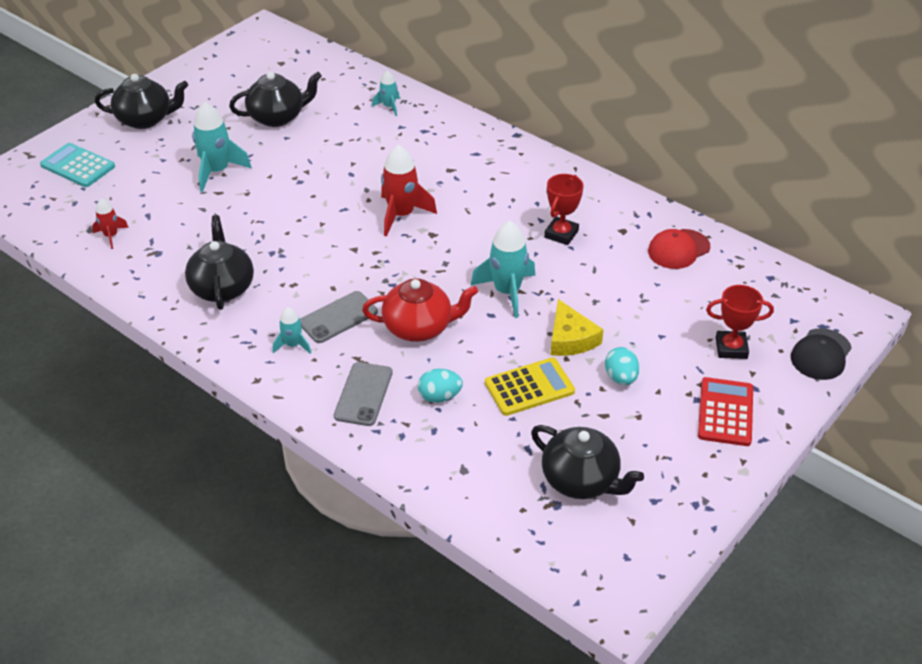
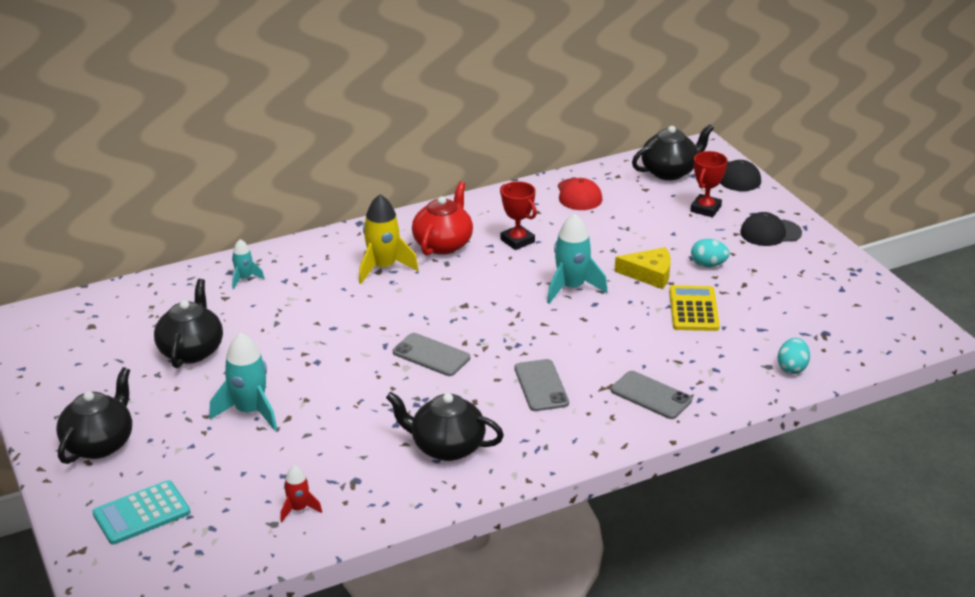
camera: 65 degrees left, 10 degrees down
turquoise rocket [273,307,311,354] -> none
red teapot [362,278,478,342] -> red teapot moved to [412,182,473,255]
red rocket [381,145,437,237] -> none
turquoise egg [418,369,463,403] -> turquoise egg moved to [778,338,810,374]
black teapot [531,425,644,499] -> black teapot moved to [632,124,714,180]
red calculator [698,377,753,446] -> black cap [740,212,802,246]
none -> yellow rocket [359,194,419,284]
none -> grey phone [393,333,470,376]

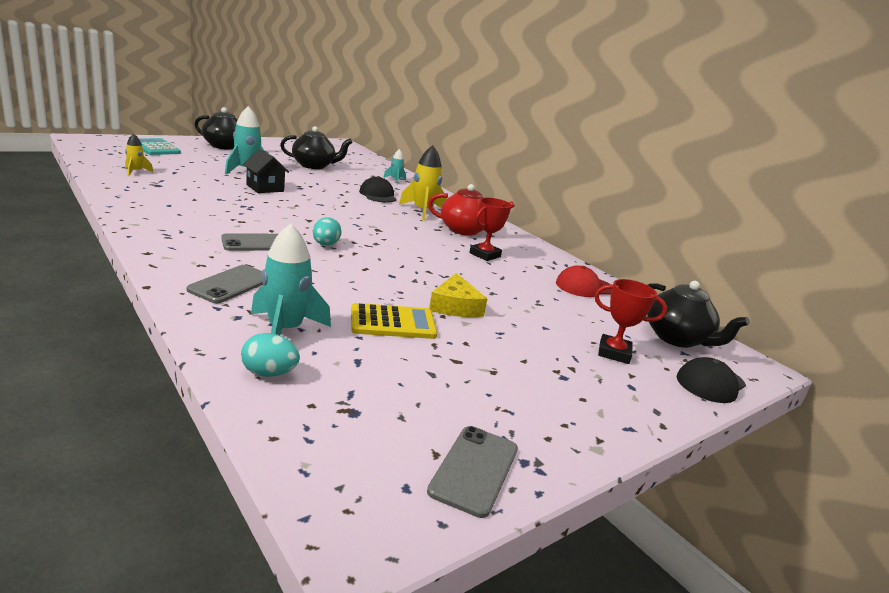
camera: 75 degrees right, 10 degrees down
red rocket [280,465,322,522] -> yellow rocket [125,133,154,176]
black teapot [386,392,504,461] -> none
grey phone [393,333,470,376] -> grey phone moved to [427,426,518,518]
turquoise rocket [547,213,608,304] -> turquoise rocket moved to [251,223,331,335]
turquoise egg [691,239,730,267] -> turquoise egg moved to [313,217,341,246]
black cap [740,212,802,246] -> black cap moved to [359,176,397,203]
none -> black house [243,149,289,193]

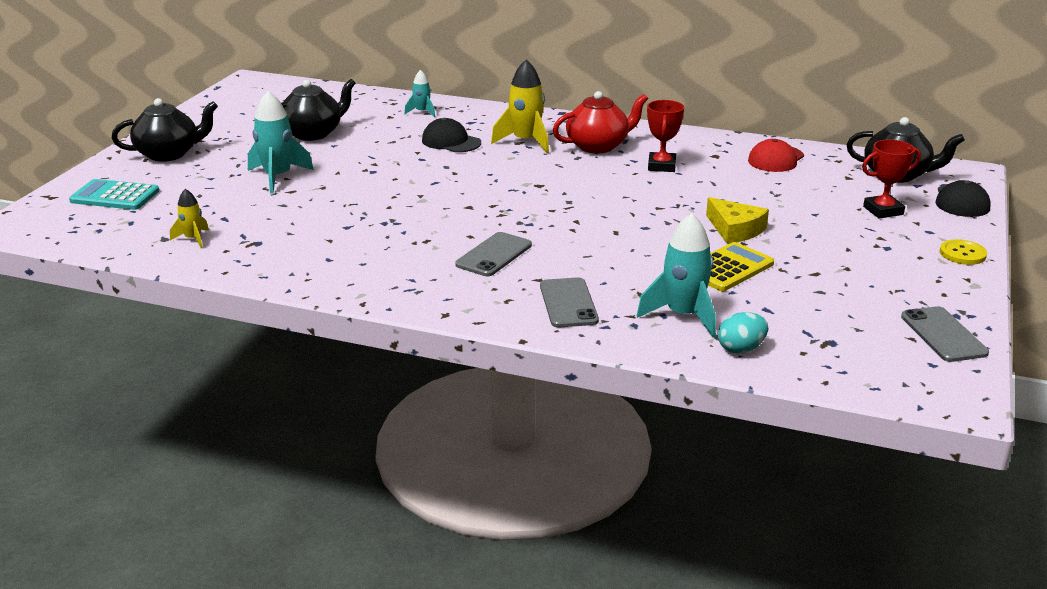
camera: 30 degrees left, 5 degrees up
black house [243,149,289,193] -> none
turquoise egg [313,217,341,246] -> none
none -> yellow button [940,239,987,265]

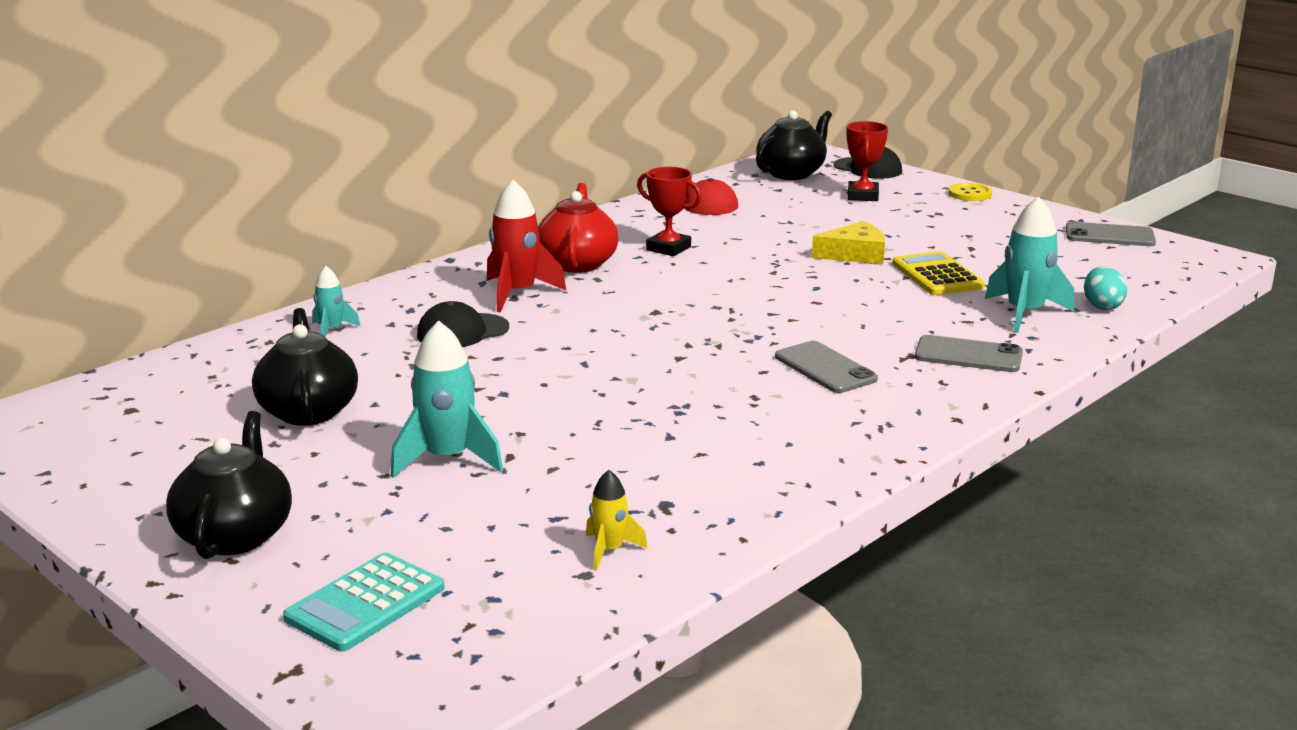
camera: 65 degrees left, 5 degrees down
yellow rocket [491,60,549,153] -> red rocket [487,180,566,312]

